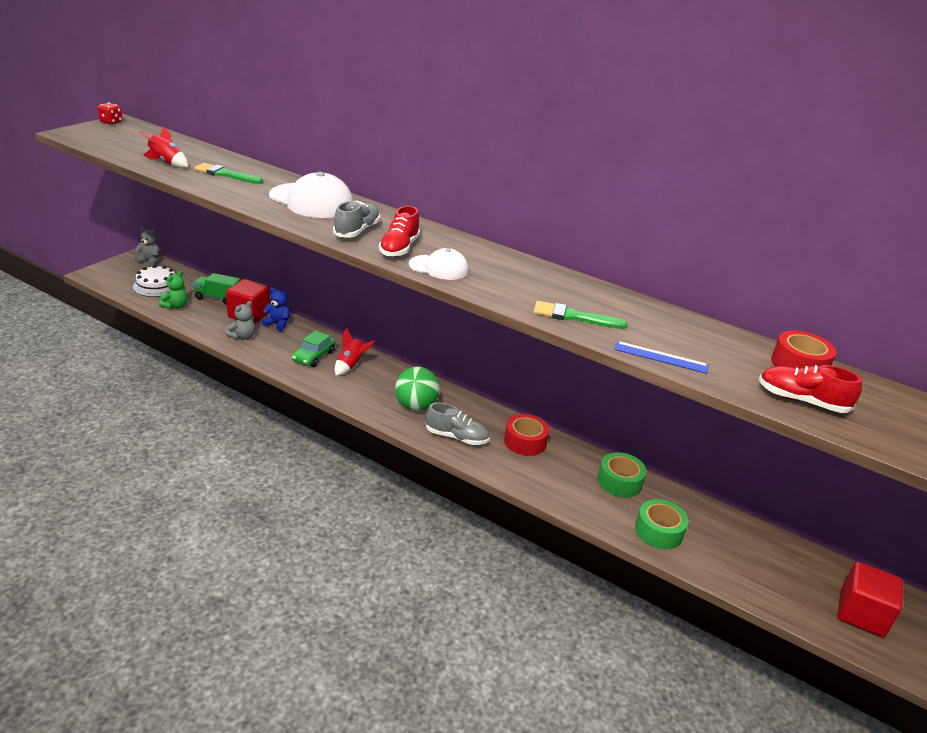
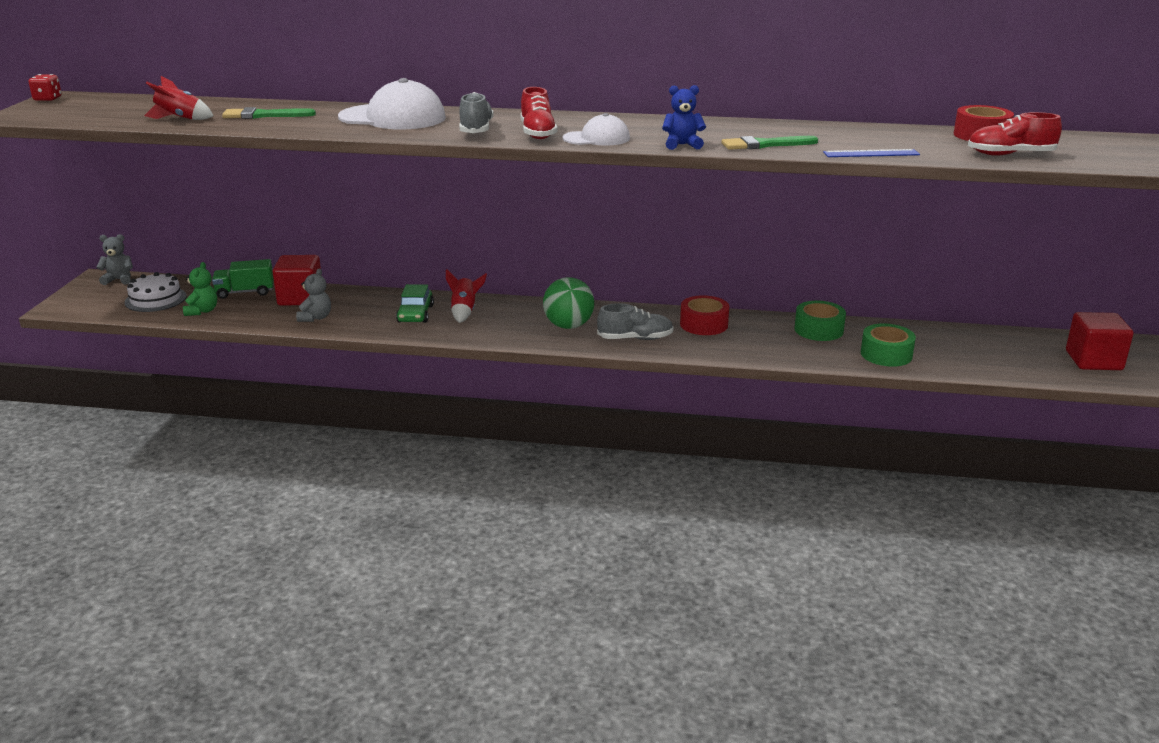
camera: 20 degrees left, 5 degrees down
blue teddy bear [262,287,289,331] -> blue teddy bear moved to [662,85,706,150]

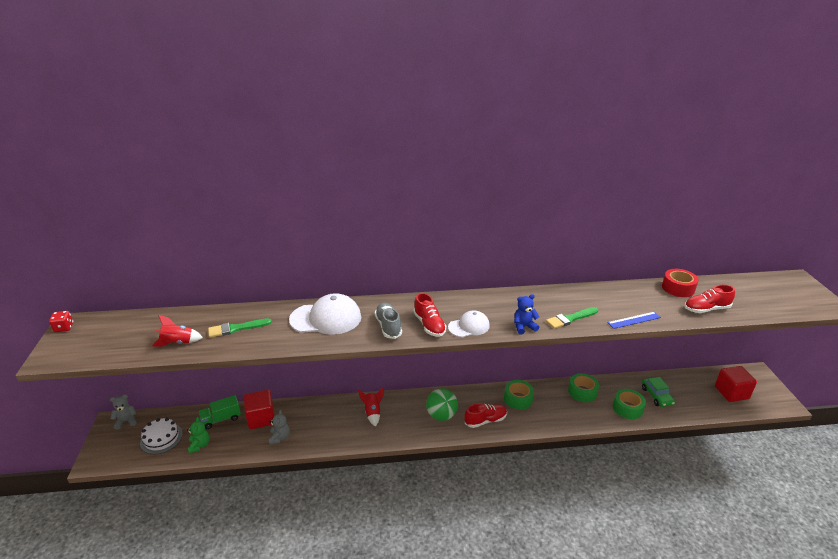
camera: 15 degrees left, 5 degrees up
green car [396,284,434,323] -> green car moved to [642,377,675,407]
grey shoe [597,303,674,340] -> red shoe [464,403,507,428]
red tape [680,295,729,335] -> green tape [504,380,534,410]

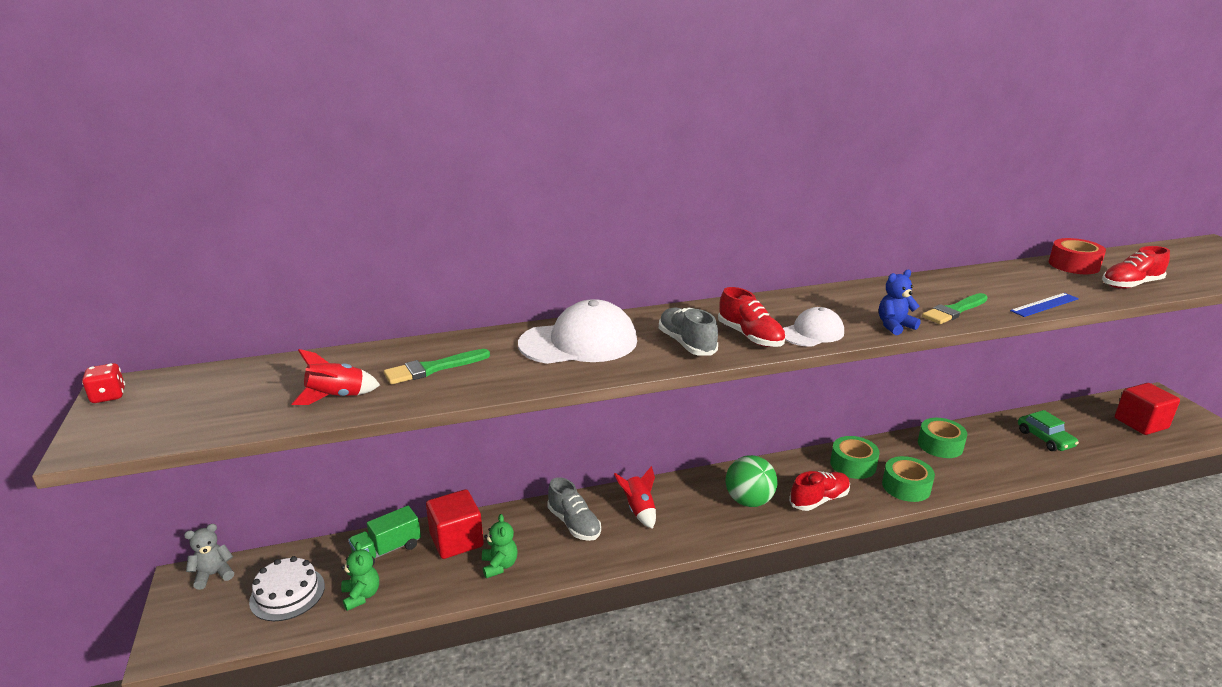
camera: 10 degrees left, 5 degrees down
grey teddy bear [269,410,290,445] -> green teddy bear [482,514,518,578]
green tape [613,389,646,419] -> green tape moved to [882,456,935,502]
none -> grey shoe [547,477,601,541]

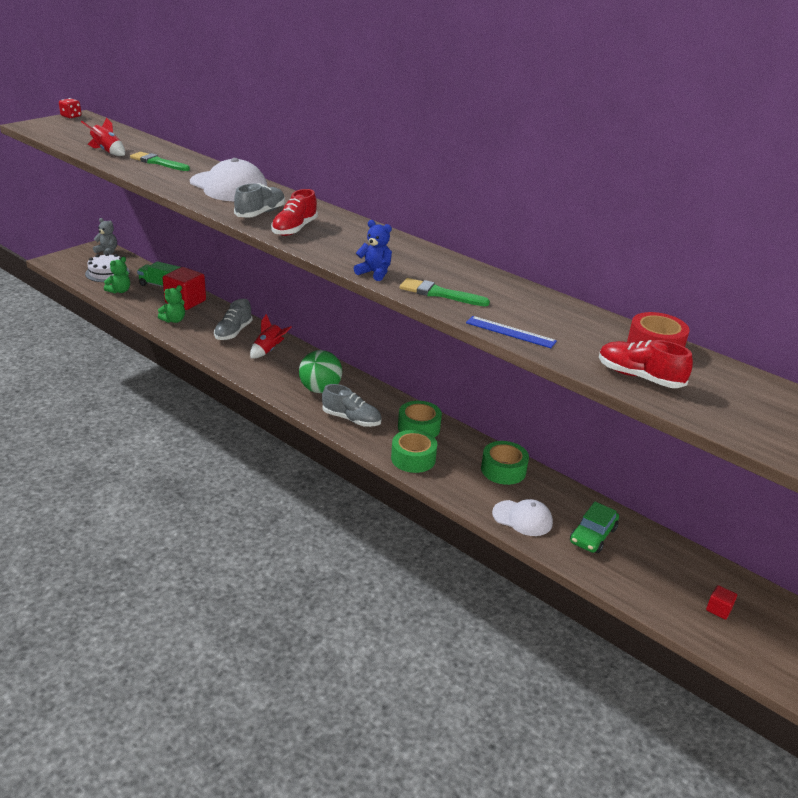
camera: 55 degrees right, 5 degrees up
white cap [783,307,844,347] -> white cap moved to [492,499,553,536]
red shoe [789,471,850,511] -> grey shoe [322,384,382,427]
red cube [1115,383,1180,435] -> red cube [706,585,737,619], size x0.45

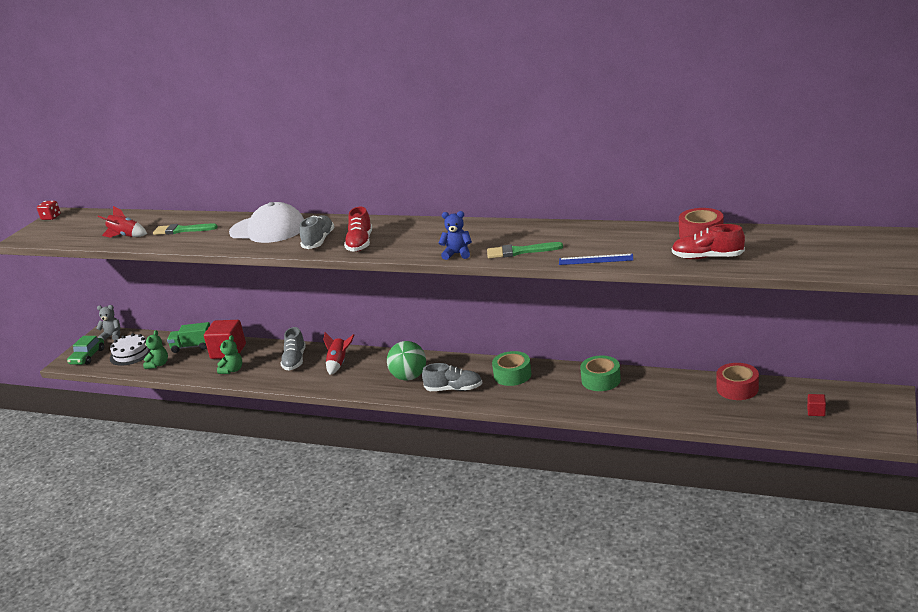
camera: 15 degrees left, 5 degrees down
green tape [391,430,437,473] -> none
white cap [492,499,553,536] -> none
green car [570,502,619,553] -> green car moved to [67,336,104,365]
none -> red tape [716,363,759,400]

